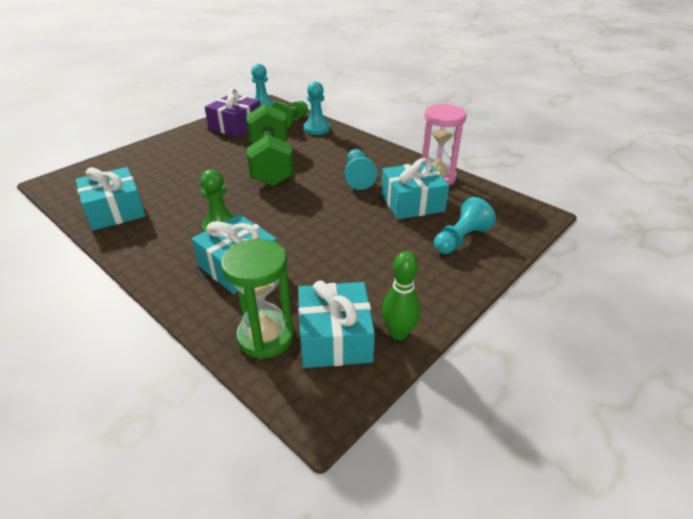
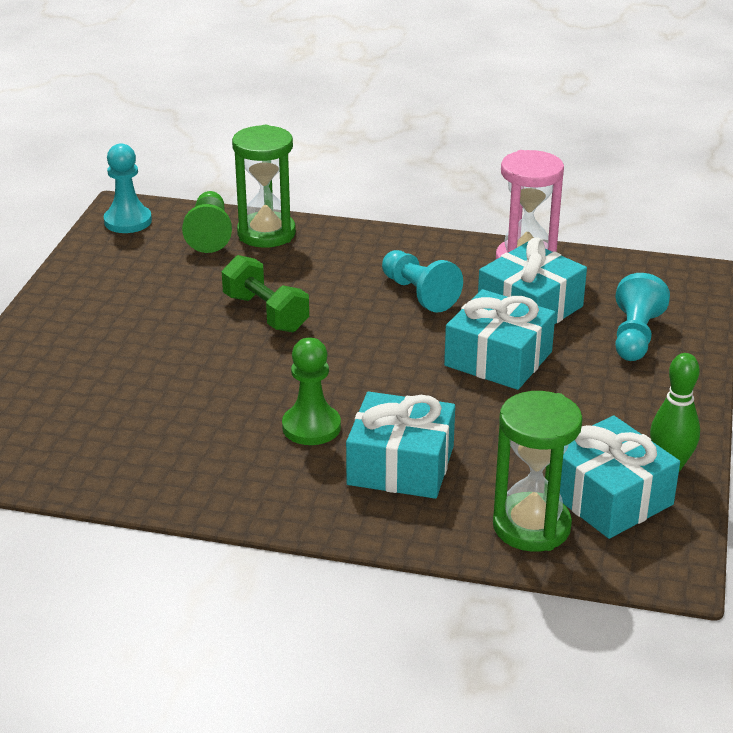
camera: 30 degrees left, 5 degrees down
turquoise gift [76,167,146,231] -> turquoise gift moved to [444,289,556,390]
purple gift [205,88,261,137] -> none
green dumbbell [247,104,294,187] -> green dumbbell [222,255,309,332], size x0.59
turquoise pawn [304,81,330,135] -> green hourglass [232,125,296,248]

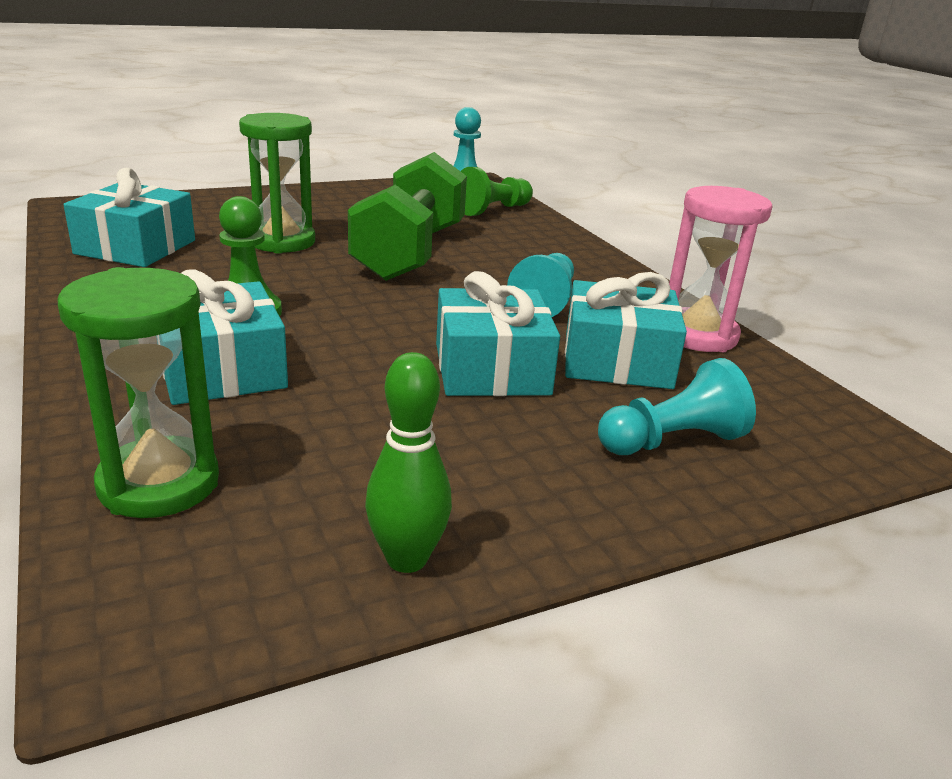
camera: 50 degrees right, 5 degrees down
green dumbbell [222,255,309,332] -> green dumbbell [348,152,467,281], size x1.69
green hourglass [232,125,296,248] -> green hourglass moved to [239,113,315,253]
turquoise gift [560,415,680,539] -> turquoise gift moved to [64,168,195,267]

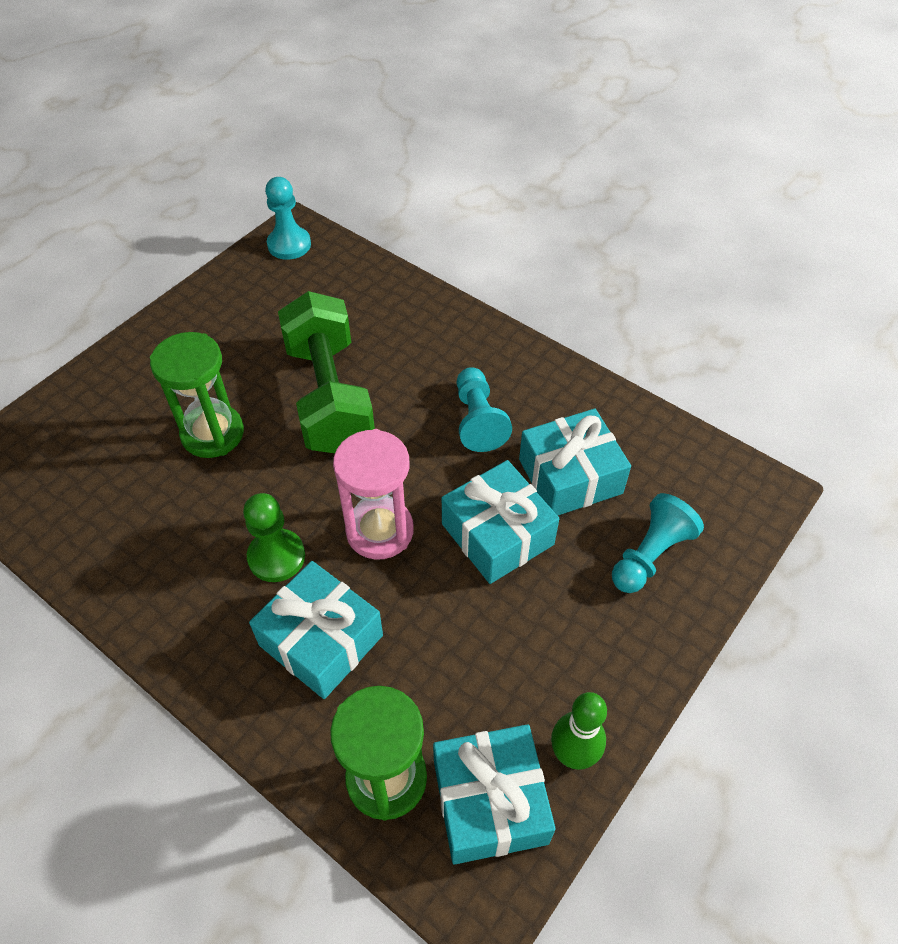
camera: 25 degrees left, 25 degrees up
turquoise gift [64,168,195,267] -> turquoise gift moved to [433,724,555,864]
green pawn [461,167,533,216] -> none
pink hourglass [669,186,773,352] -> pink hourglass moved to [333,429,414,560]

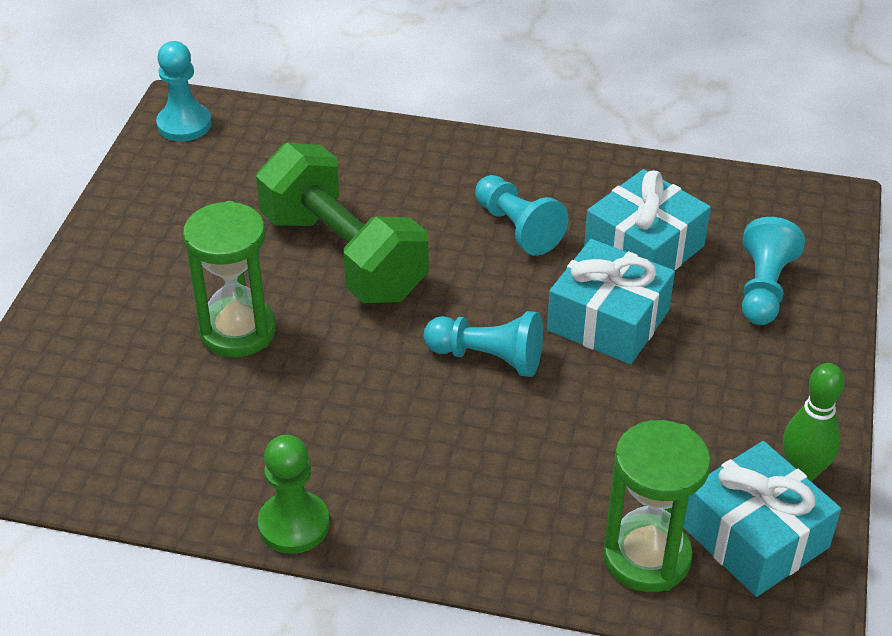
camera: 25 degrees left, 10 degrees down
green pawn [243,493,305,582] -> green pawn moved to [258,435,330,554]
turquoise gift [249,561,383,699] -> none
pink hourglass [333,429,414,560] -> turquoise pawn [424,311,543,377]

